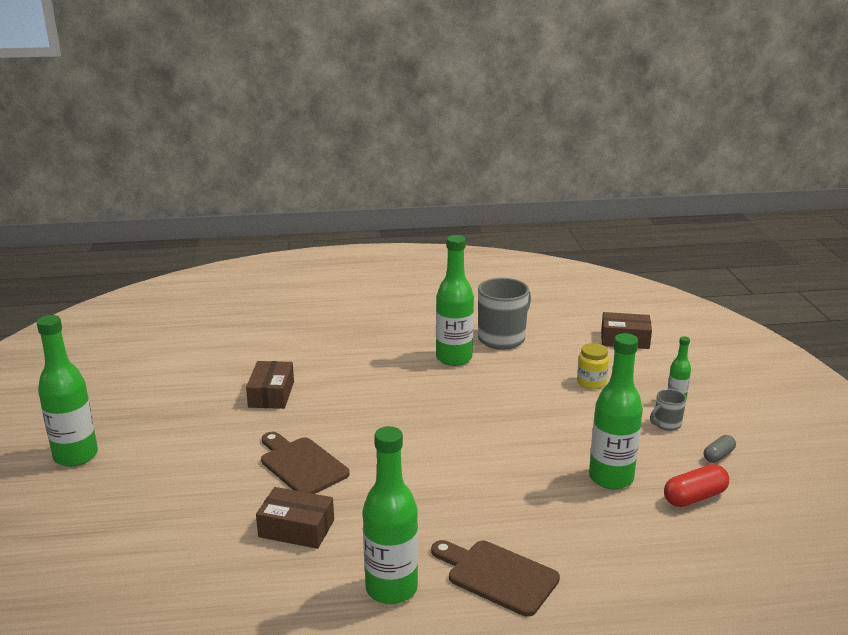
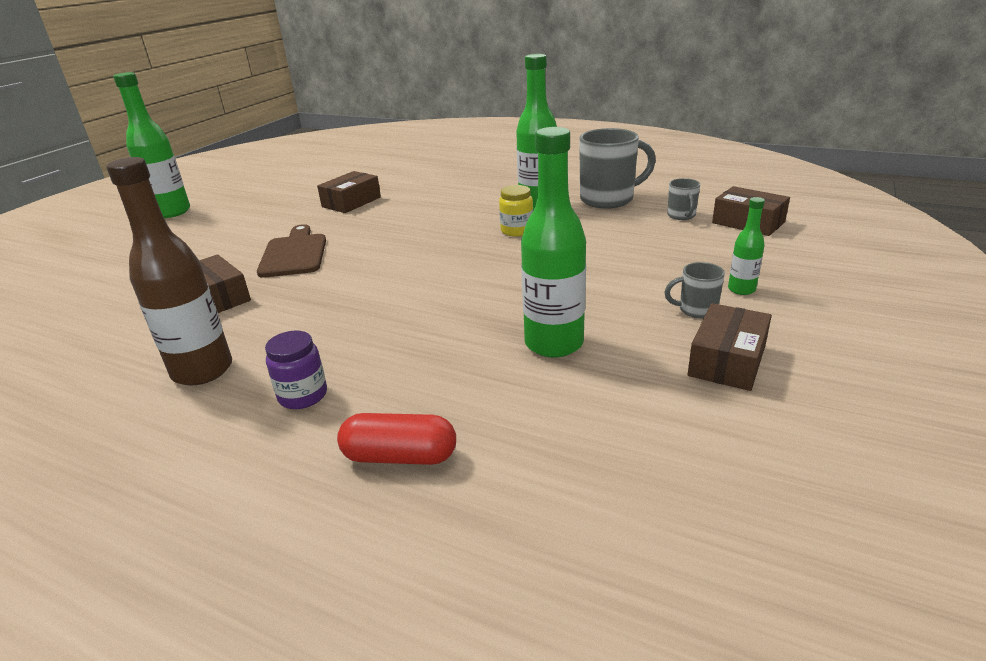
camera: 35 degrees right, 5 degrees up
green bottle [363,426,418,604] -> brown bottle [106,157,232,385]
brown cutting board [431,540,560,617] -> purple jar [265,331,327,409]
yellow jar [577,343,609,389] -> yellow jar moved to [499,185,533,237]
red capsule [664,464,729,507] -> red capsule moved to [337,413,456,465]
grey capsule [704,435,736,463] -> brown box [687,303,772,391]
none -> grey mug [667,178,700,220]

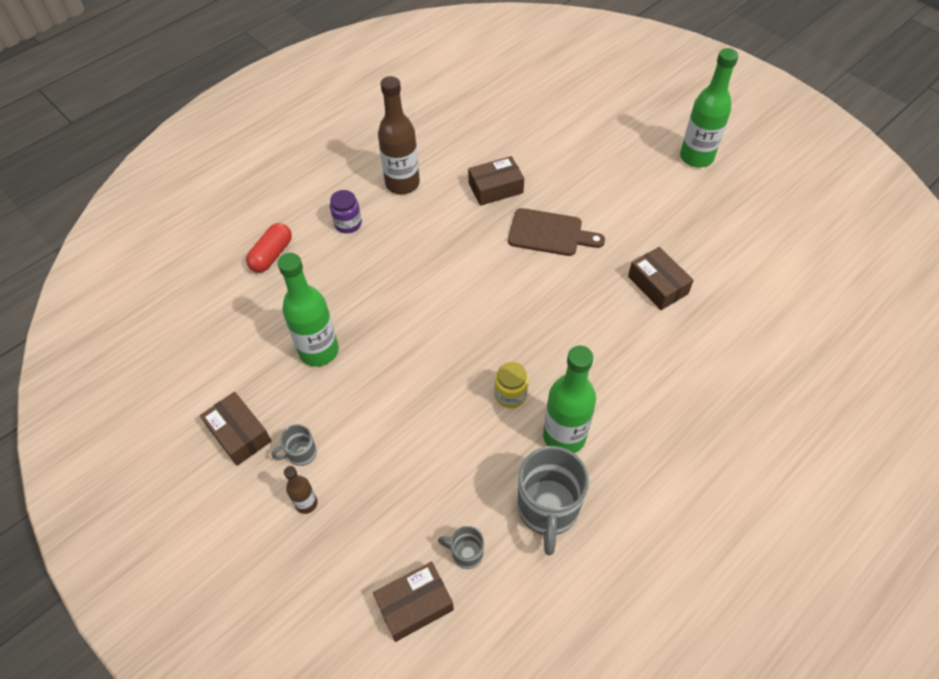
camera: 110 degrees right, 25 degrees up
grey mug [665,262,725,319] -> grey mug turned 135 degrees counterclockwise [271,424,317,466]
green bottle [728,197,765,295] -> brown bottle [284,466,318,514]

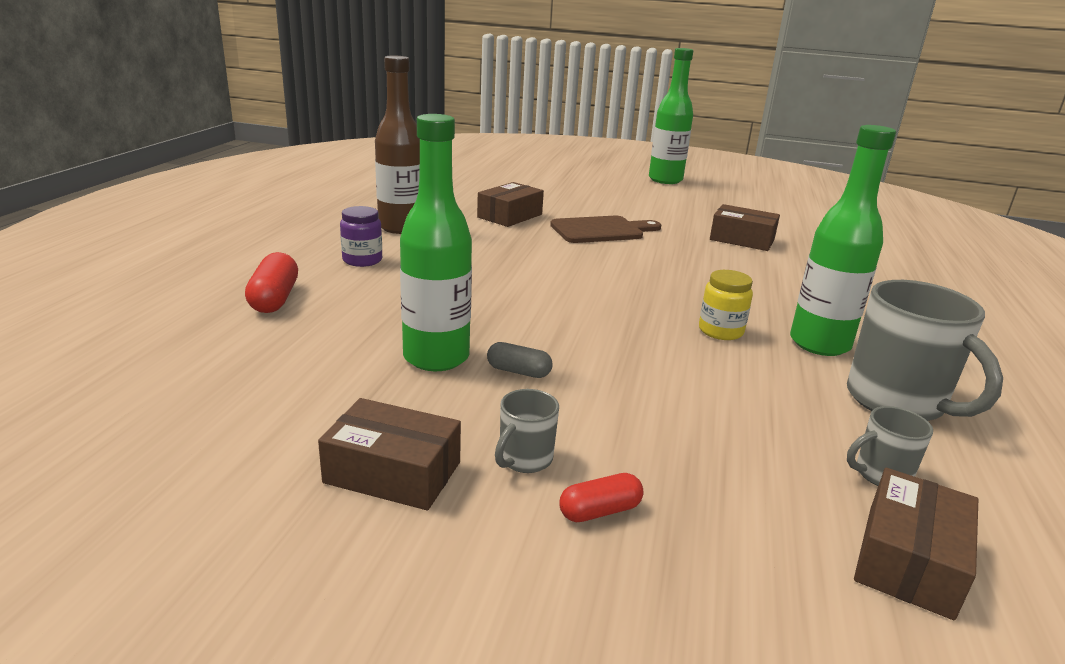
camera: 35 degrees left, 30 degrees down
brown bottle [284,466,318,514] -> red capsule [559,473,644,522]
none -> grey capsule [487,342,553,378]

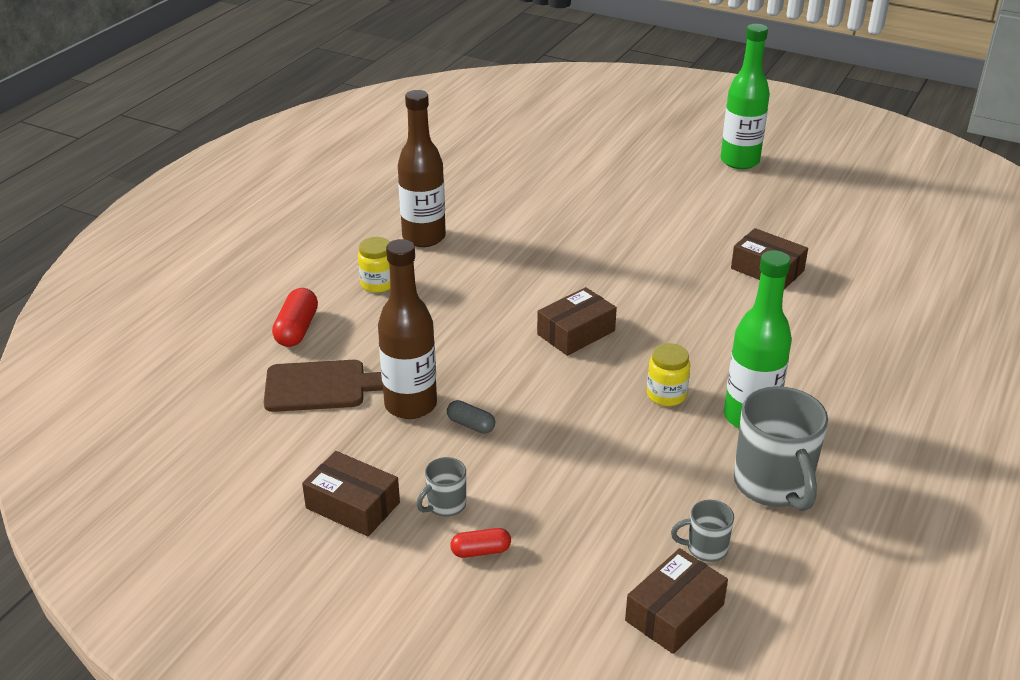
camera: 15 degrees right, 10 degrees up
purple jar [340,206,382,267] -> yellow jar [358,237,390,293]
green bottle [400,114,472,371] -> brown bottle [378,239,437,419]
brown box [477,182,544,227] -> brown box moved to [537,287,617,356]
brown cutting board [550,216,661,243] -> brown cutting board moved to [264,360,383,412]

